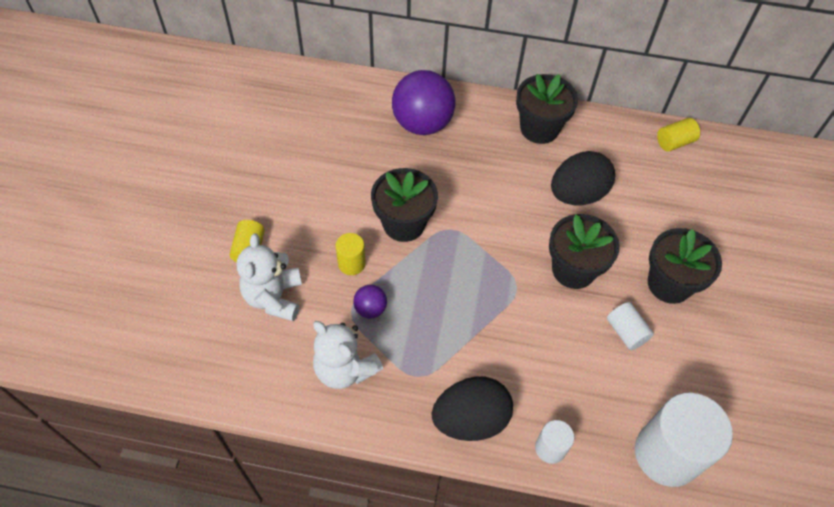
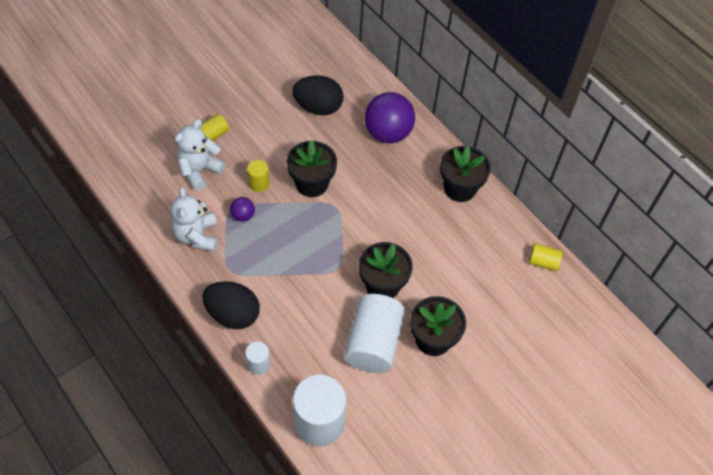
camera: 40 degrees right, 0 degrees up
black egg [551,151,615,205] -> black egg moved to [292,75,343,115]
white cylinder [607,302,654,350] -> white cylinder [344,294,405,373], size x2.10

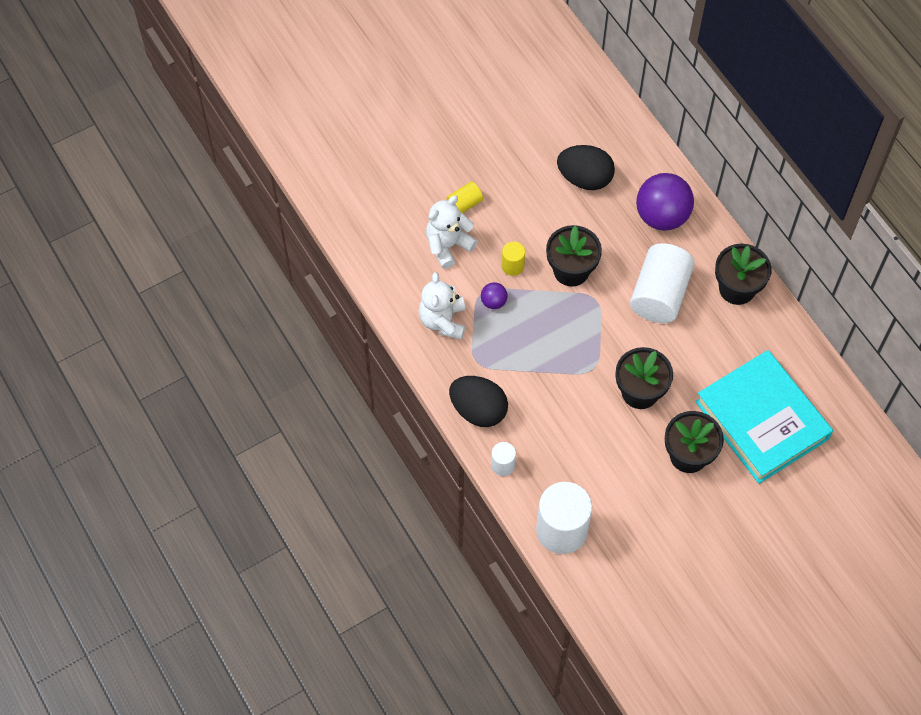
camera: 10 degrees right, 5 degrees up
white cylinder [344,294,405,373] -> white cylinder moved to [630,243,695,323]
yellow cylinder [529,243,563,271] -> none
none -> turquoise book [695,350,833,484]

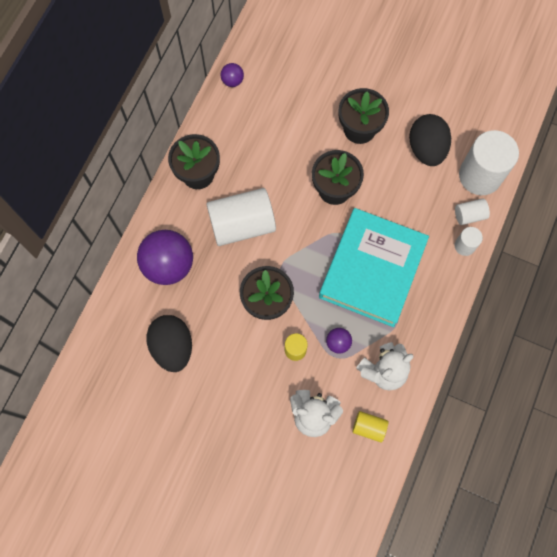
camera: 125 degrees left, 10 degrees up
yellow cylinder [446,182,483,213] -> yellow cylinder moved to [352,411,388,443]
black egg [449,376,508,427] -> black egg moved to [409,114,451,166]
turquoise book [695,350,833,484] -> turquoise book moved to [319,208,429,327]
none -> purple ball [221,63,244,87]
none -> white cylinder [455,198,490,225]

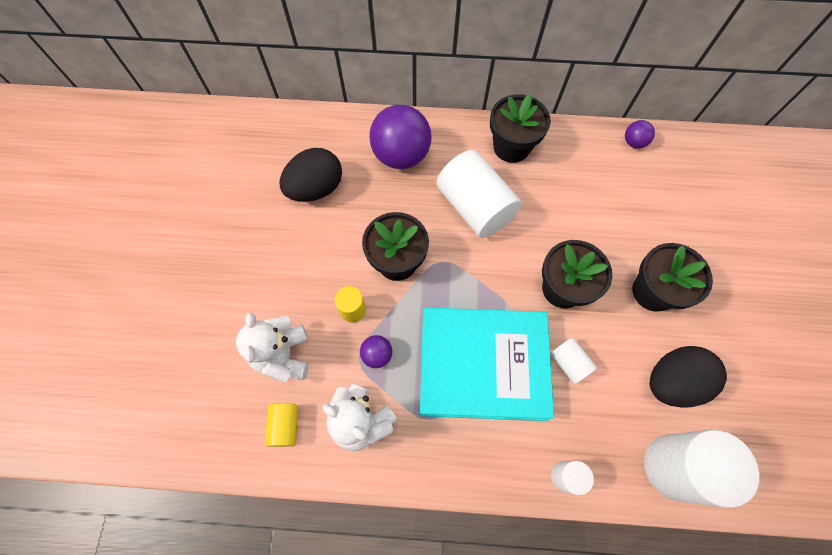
camera: 70 degrees right, 5 degrees down
white cylinder [455,198,490,225] -> white cylinder moved to [550,337,597,384]

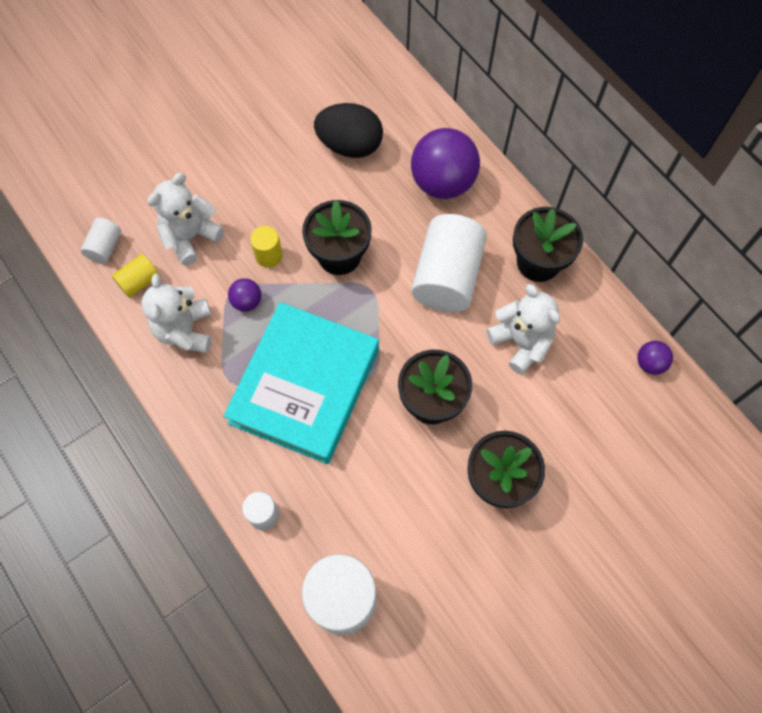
camera: 50 degrees right, 0 degrees up
turquoise book [420,307,554,421] -> turquoise book turned 60 degrees clockwise [223,302,379,464]
white cylinder [550,337,597,384] -> white cylinder moved to [81,218,121,263]
black egg [650,346,727,408] -> none
none -> white teddy bear [486,284,560,375]

